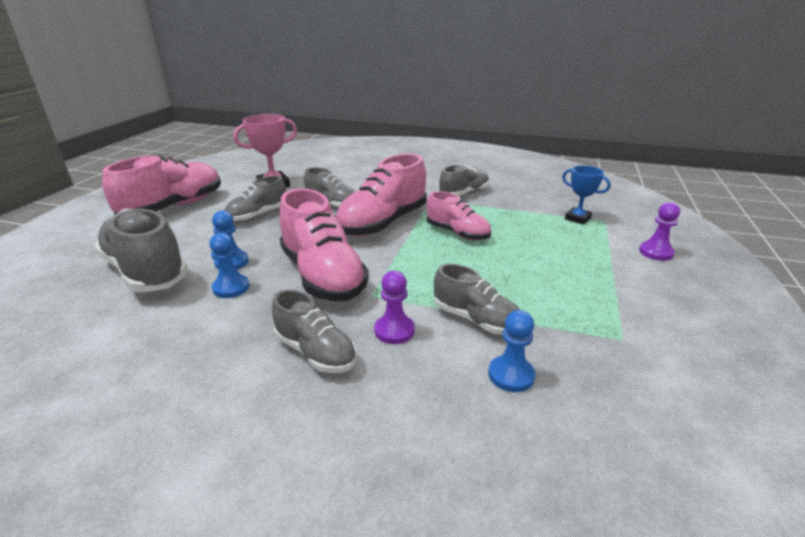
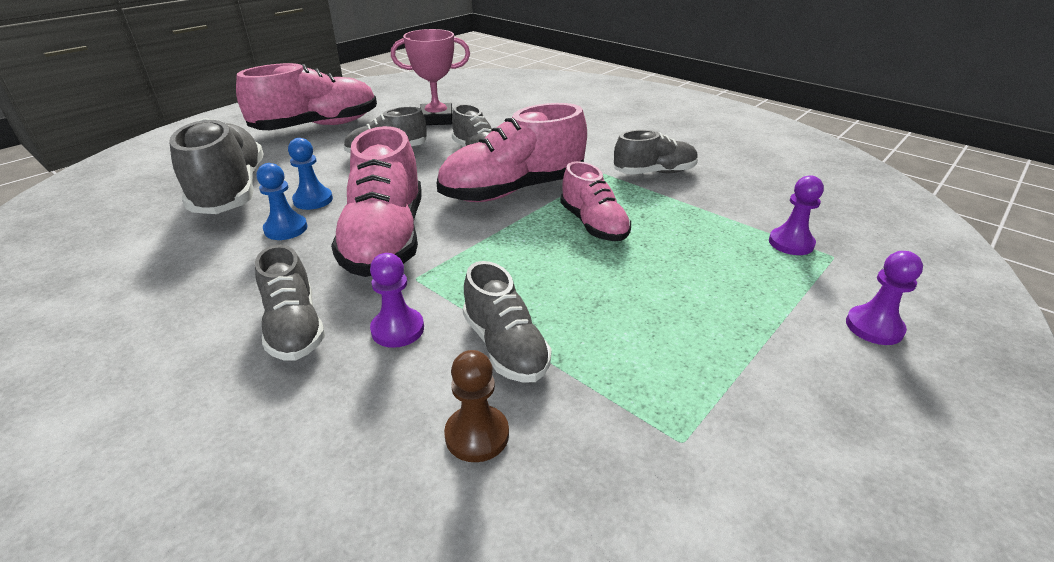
camera: 25 degrees right, 5 degrees up
blue pawn [488,310,535,392] -> brown pawn [444,350,509,462]
blue trophy [562,166,611,225] -> purple pawn [769,175,824,255]

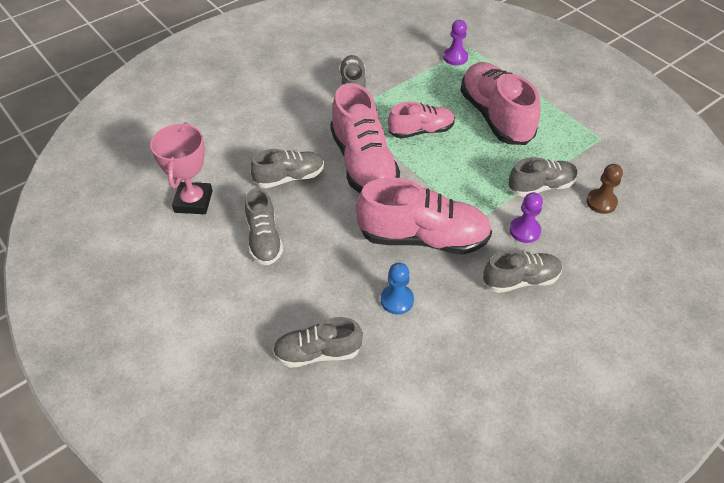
camera: 80 degrees left, 15 degrees up
grey shoe [169,118,264,214] -> grey shoe [272,317,363,368], size x0.59
pink shoe [236,63,377,130] -> pink shoe moved to [460,62,540,145]
blue pawn [288,138,333,210] -> none
purple pawn [846,251,923,345] -> none

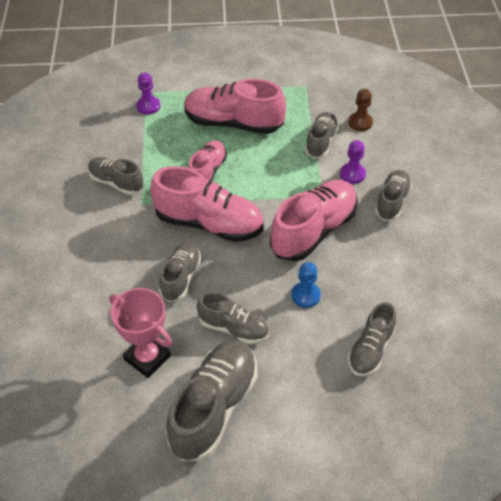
camera: 55 degrees left, 0 degrees up
blue pawn [381,263,414,315] -> blue pawn moved to [291,262,321,308]
none -> grey shoe [166,340,257,461]

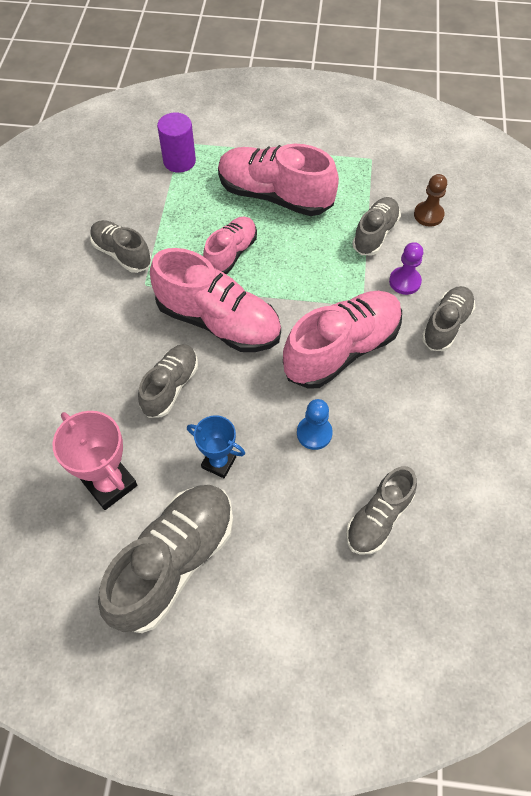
camera: 10 degrees right, 10 degrees up
purple pawn [136,73,160,115] -> purple cylinder [157,112,196,173]
grey shoe [197,292,269,344] -> blue trophy [187,415,245,478]

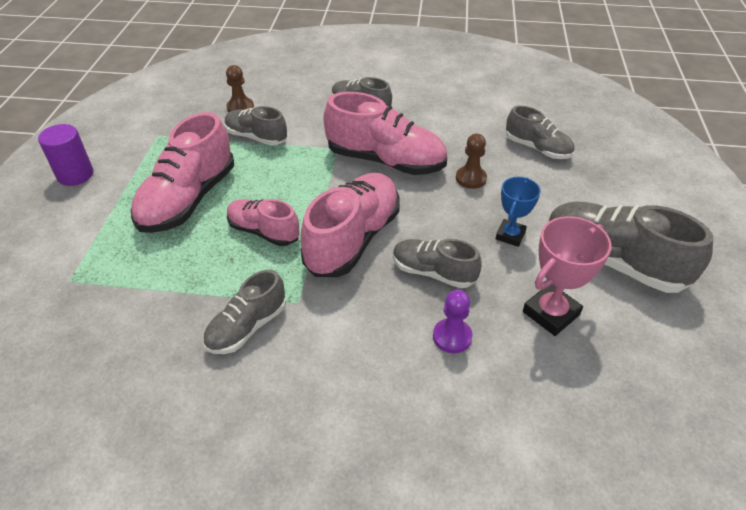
camera: 90 degrees left, 15 degrees down
purple cylinder [157,112,196,173] -> purple cylinder moved to [38,124,94,186]
pink shoe [283,291,402,389] -> pink shoe turned 150 degrees clockwise [323,92,447,175]
blue pawn [297,399,333,450] -> brown pawn [456,134,487,189]
purple pawn [389,242,423,295] -> purple pawn moved to [433,290,473,353]

